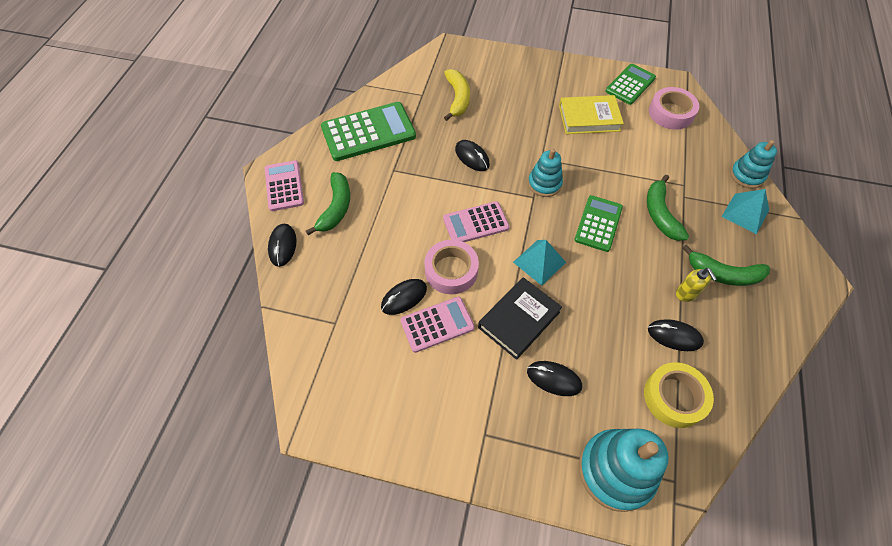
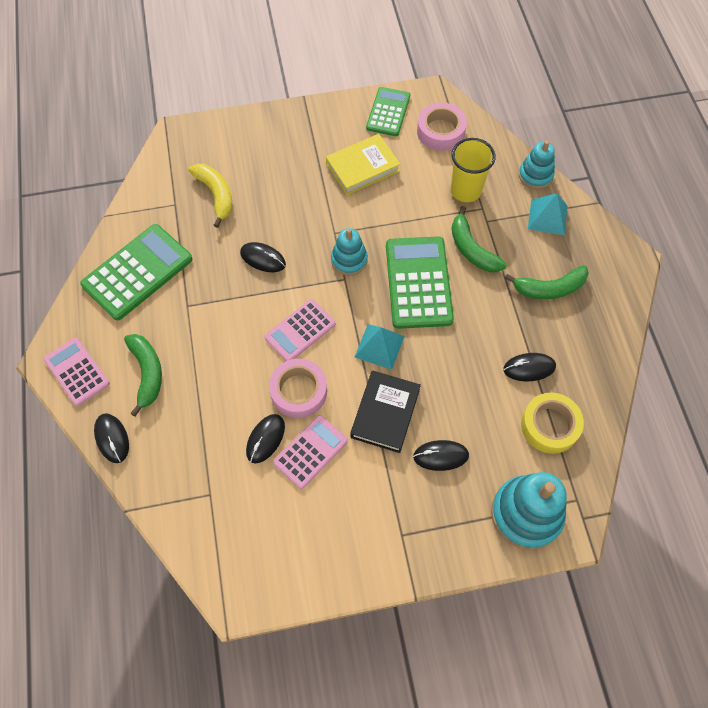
camera: 25 degrees left, 5 degrees up
green calculator [574,195,623,252] -> green calculator [386,236,454,329], size x1.60
yellow soap dispenser [676,268,717,302] -> none
none -> yellow cup [450,138,496,202]

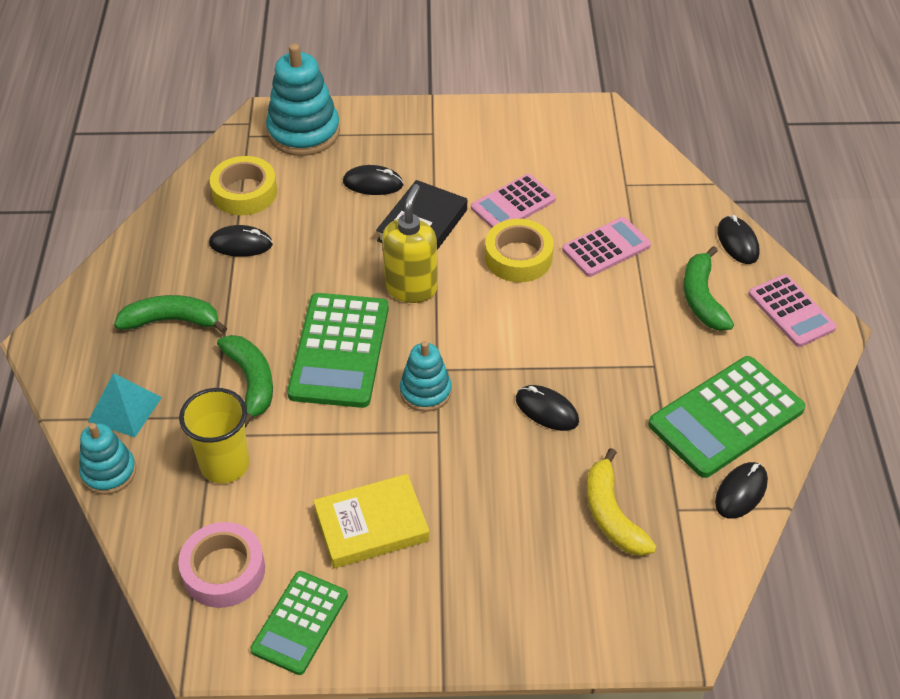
camera: 170 degrees left, 15 degrees down
black mouse [246,414,285,463] -> black mouse moved to [715,462,768,519]
pink calculator [264,299,335,361] -> pink calculator moved to [562,217,651,277]
pink tape [269,359,327,418] -> yellow tape [485,219,554,282]
turquoise pyramid [355,324,405,370] -> yellow soap dispenser [382,184,437,303]

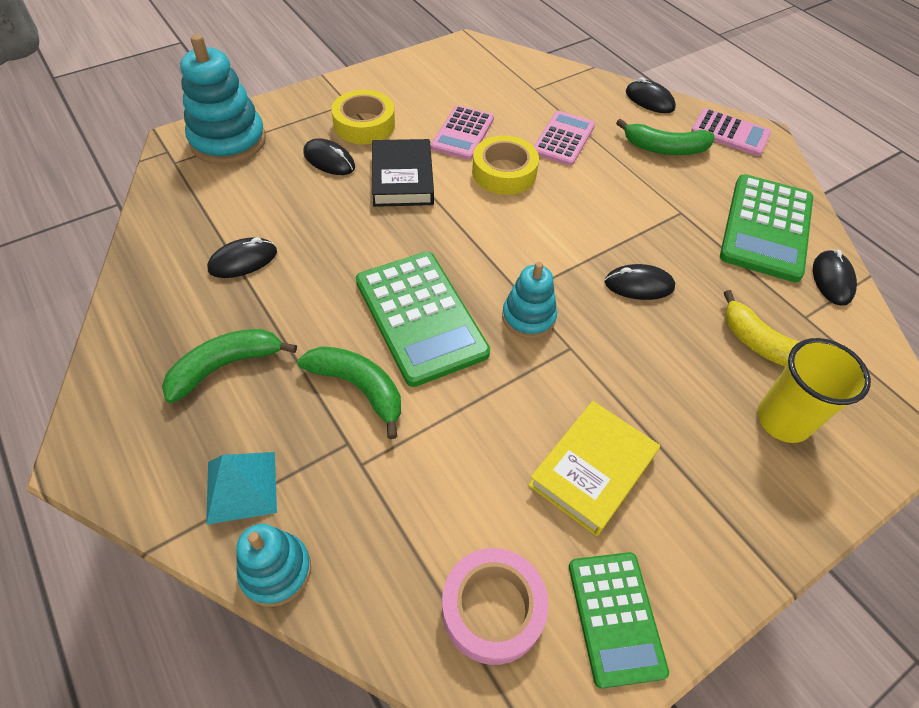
camera: 35 degrees left, 5 degrees up
yellow cup [179,388,249,483] -> yellow cup moved to [757,338,871,443]
yellow tape [210,156,277,215] -> yellow tape moved to [331,90,395,144]
black mouse [343,165,404,195] -> black mouse turned 60 degrees clockwise [303,138,355,175]
yellow soap dispenser [382,184,437,303] -> none
green banana [683,246,734,331] -> green banana turned 45 degrees counterclockwise [616,119,715,155]

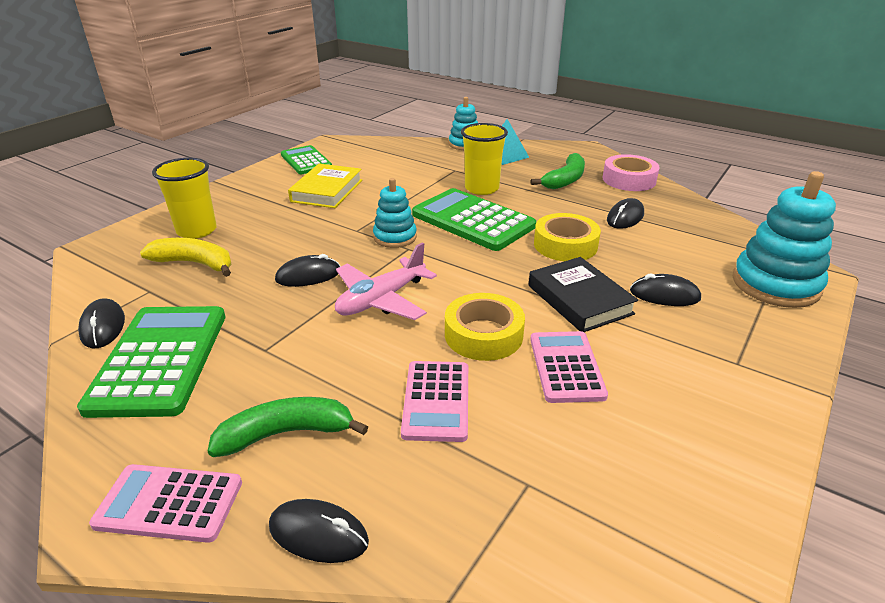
camera: 160 degrees right, 20 degrees down
green banana [298,346,401,439] -> yellow cup [461,123,508,195]
yellow tape [331,90,395,144] -> yellow tape moved to [534,213,601,261]
pink tape [442,548,549,665] -> pink tape moved to [603,154,660,191]
none -> pink plane [335,242,437,320]

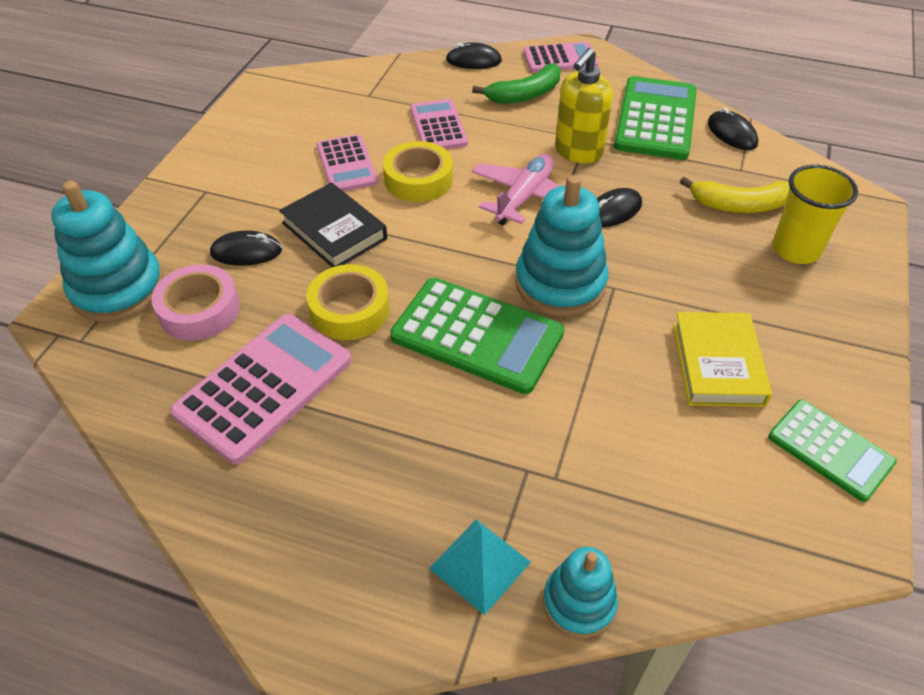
camera: 165 degrees right, 15 degrees up
green calculator [77,306,225,418] -> green calculator turned 150 degrees counterclockwise [614,76,697,160]
turquoise stacking toy [373,178,417,248] -> turquoise stacking toy [515,175,608,316], size x1.68
yellow cup [461,123,508,195] -> none
green banana [531,153,585,189] -> none
pink tape [603,154,660,191] -> pink tape moved to [151,264,240,340]
black mouse [607,198,644,229] -> pink calculator [170,314,352,464]
none -> yellow soap dispenser [555,48,613,164]

